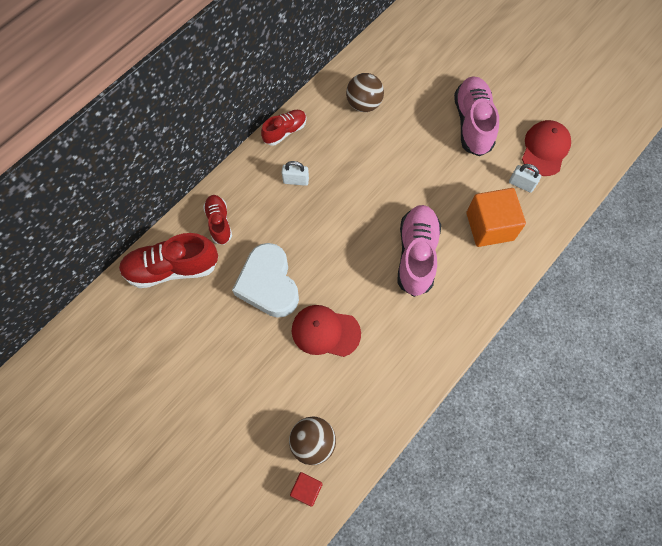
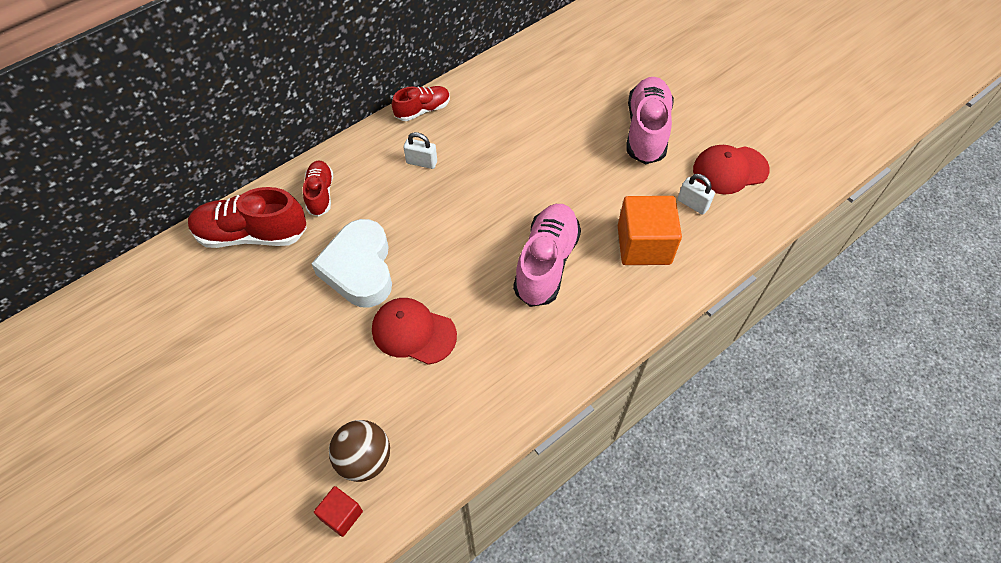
camera: 10 degrees right, 10 degrees down
brown ball [346,73,384,112] -> none
red cap [522,120,571,176] -> red cap turned 135 degrees counterclockwise [693,145,770,194]

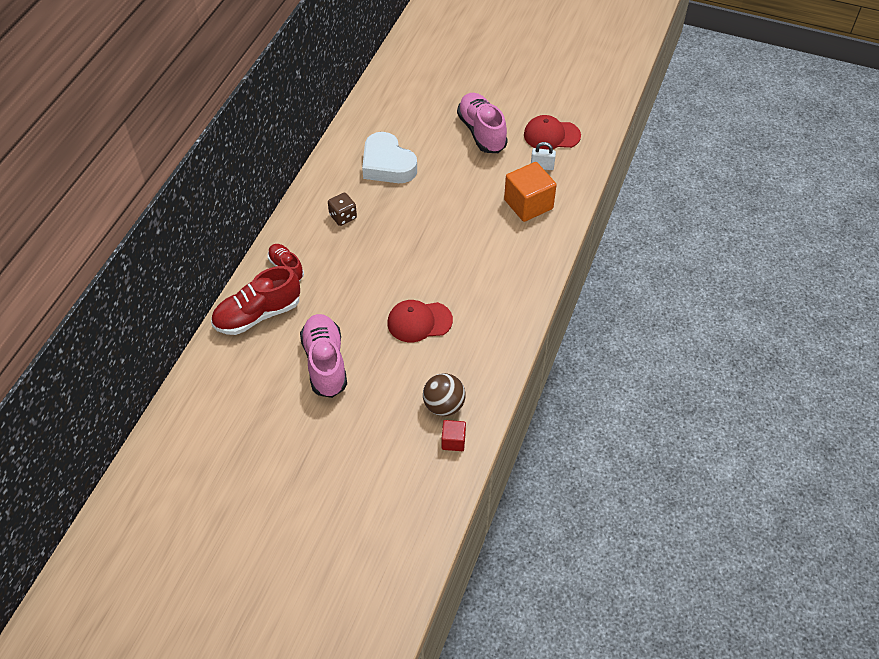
camera: 30 degrees left, 5 degrees down
white heart [311,219,392,308] -> white heart moved to [362,132,417,183]
red shoe [392,86,450,121] -> none
white padlock [404,132,437,169] -> brown dice [328,193,357,226]
pink shoe [513,204,581,307] -> pink shoe moved to [300,314,347,398]
red cap [693,145,770,194] -> red cap turned 45 degrees clockwise [524,115,581,150]

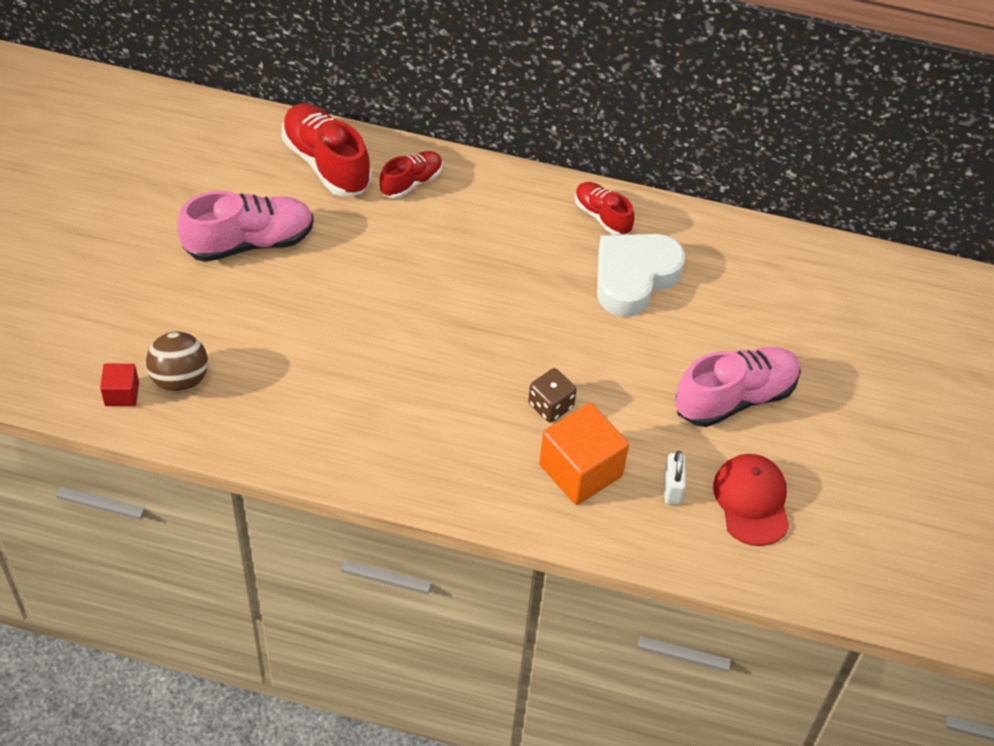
camera: 80 degrees right, 0 degrees up
brown dice [328,193,357,226] -> brown dice moved to [528,368,577,423]
red cap [387,300,453,342] -> none
none -> red shoe [575,182,635,235]

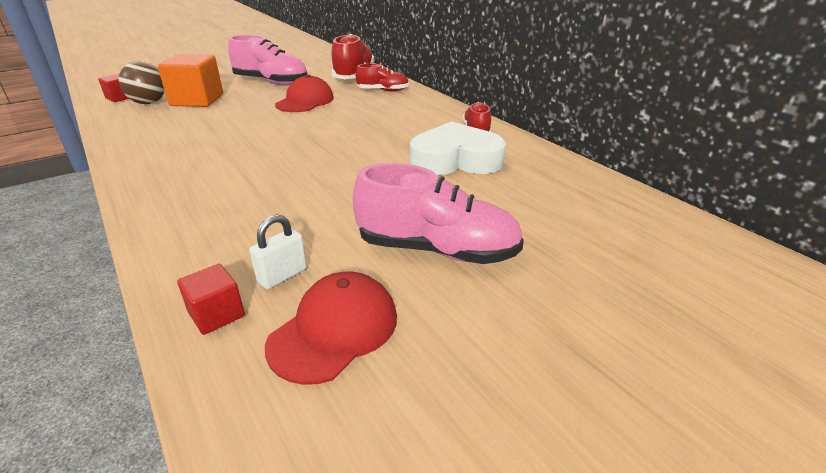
camera: 45 degrees right, 20 degrees down
brown dice [528,368,577,423] -> none
orange cube [539,403,629,505] -> orange cube moved to [158,54,223,107]
none -> red cube [177,264,245,335]
none -> red cap [275,75,334,112]

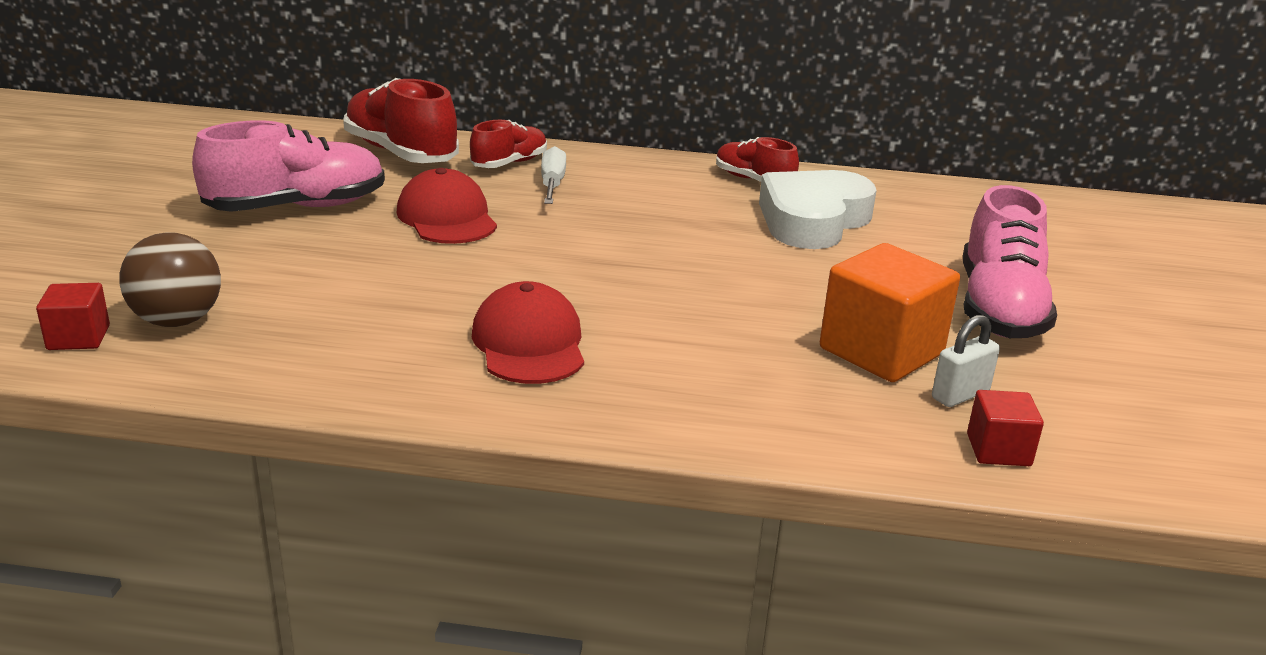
camera: 50 degrees left, 5 degrees down
orange cube [158,54,223,107] -> orange cube moved to [820,243,960,382]
white padlock [249,215,307,289] -> white padlock turned 60 degrees clockwise [932,315,1000,407]
red cap [265,272,397,385] -> red cap moved to [472,281,584,384]
pink shoe [353,163,524,264] -> pink shoe turned 135 degrees clockwise [963,185,1057,338]
none -> white screwdriver [541,146,566,204]

